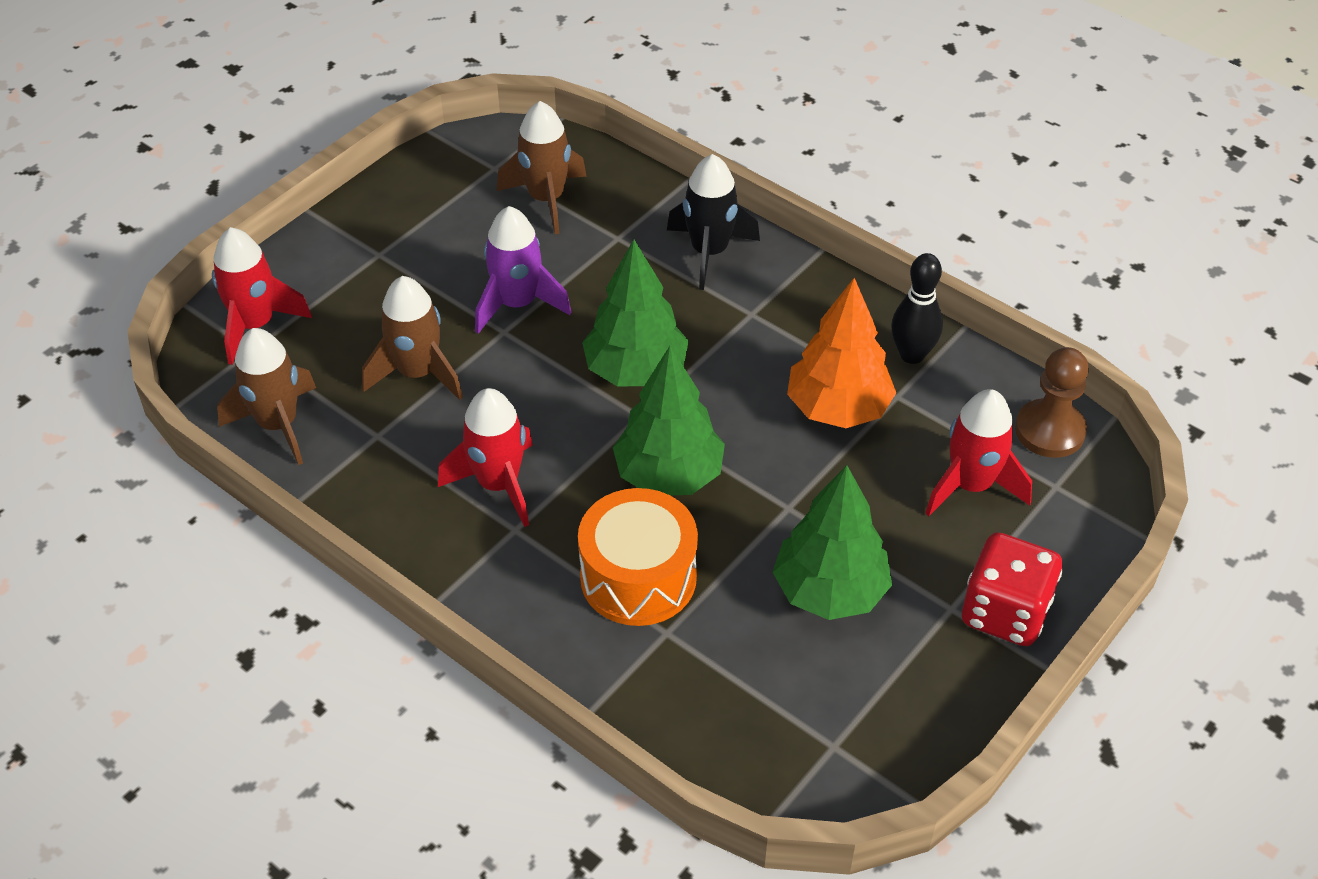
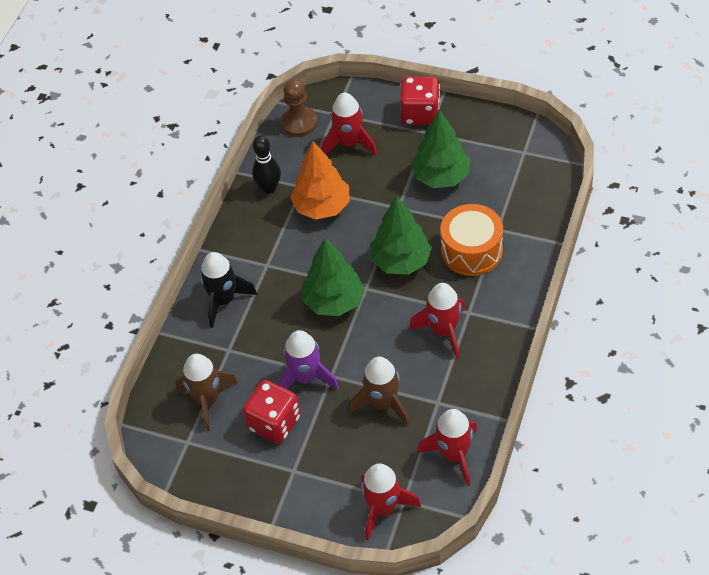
camera: 105 degrees left, 5 degrees up
brown rocket [217,328,316,465] -> red rocket [418,409,477,486]
none -> red dice [243,380,301,443]

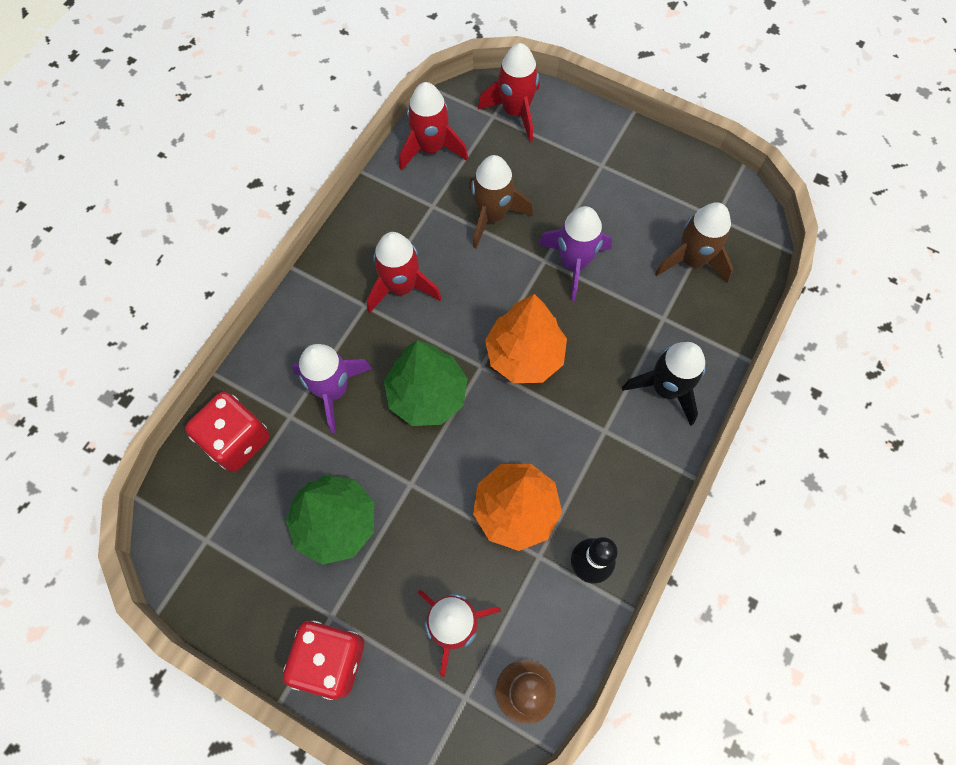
camera: 175 degrees left, 15 degrees up
red dice [243,380,301,443] -> red dice moved to [185,392,270,472]
green tree [303,238,365,316] -> orange tree [485,294,567,383]
orange drum [440,204,503,276] -> purple rocket [292,344,372,433]

